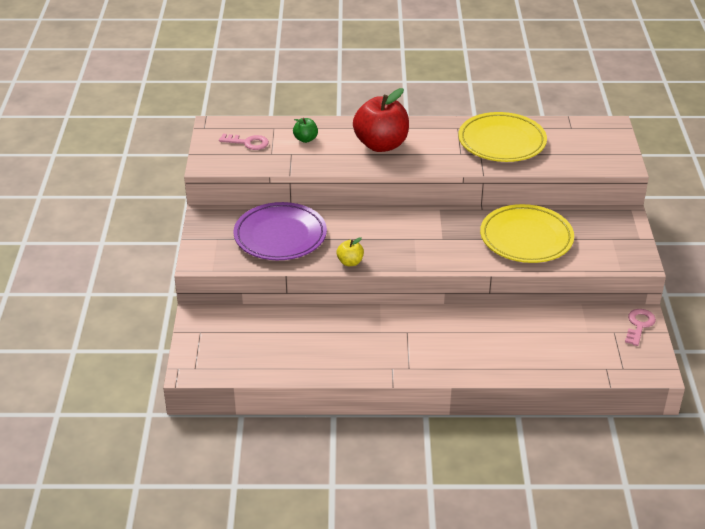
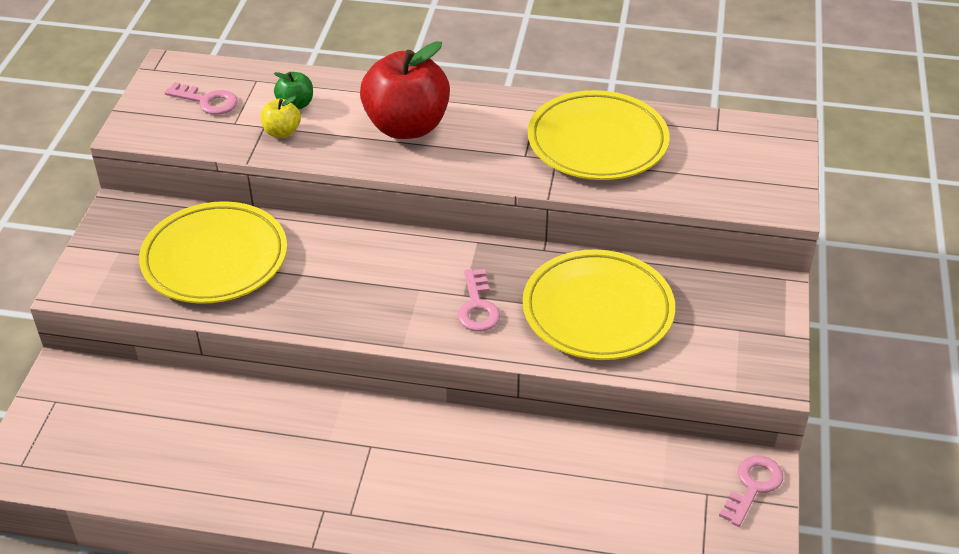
camera: 10 degrees right, 5 degrees up
purple plate [234,202,327,260] -> yellow plate [139,201,287,304]
yellow apple [337,237,364,266] -> yellow apple moved to [261,96,301,138]
none -> pink key [458,269,501,331]

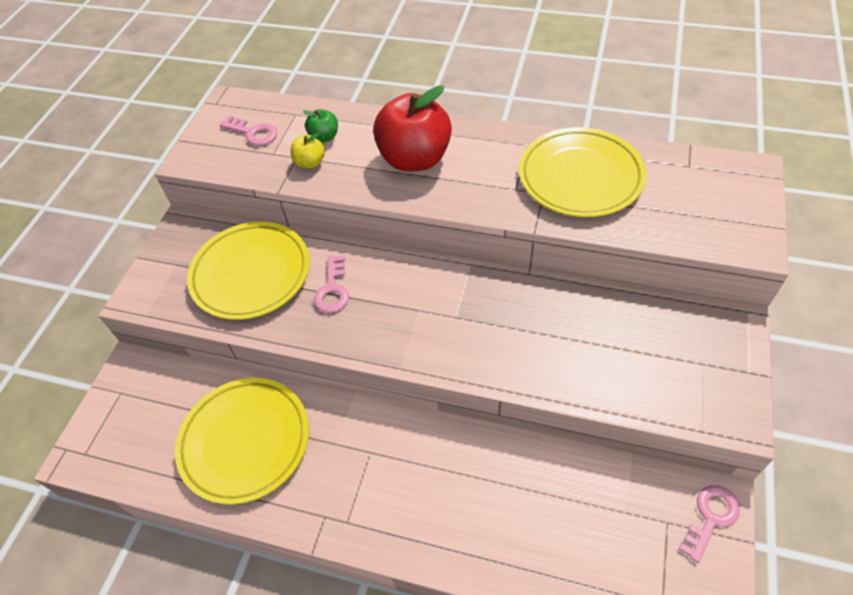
camera: 10 degrees right, 10 degrees up
pink key [458,269,501,331] -> pink key moved to [314,255,349,313]
yellow plate [522,249,675,360] -> yellow plate moved to [175,378,309,505]

